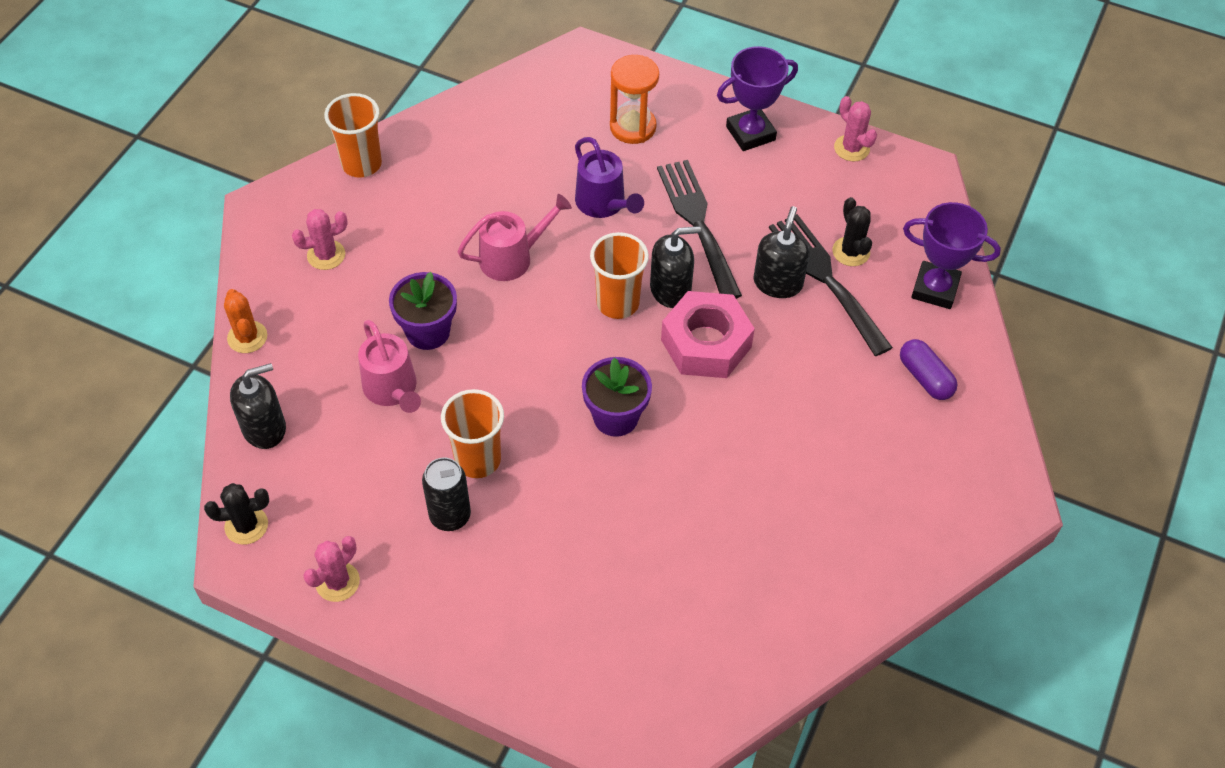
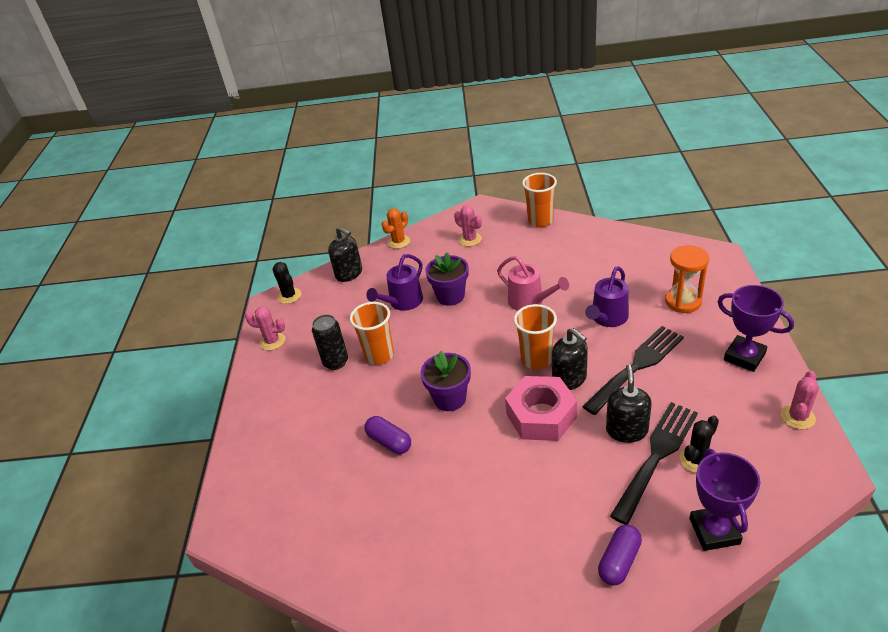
camera: 70 degrees right, 15 degrees down
pink watering can [358,320,421,413] -> purple watering can [366,254,423,311]
black soap dispenser [753,206,810,298] -> black soap dispenser turned 75 degrees counterclockwise [606,365,652,443]
none -> purple capsule [365,416,411,454]

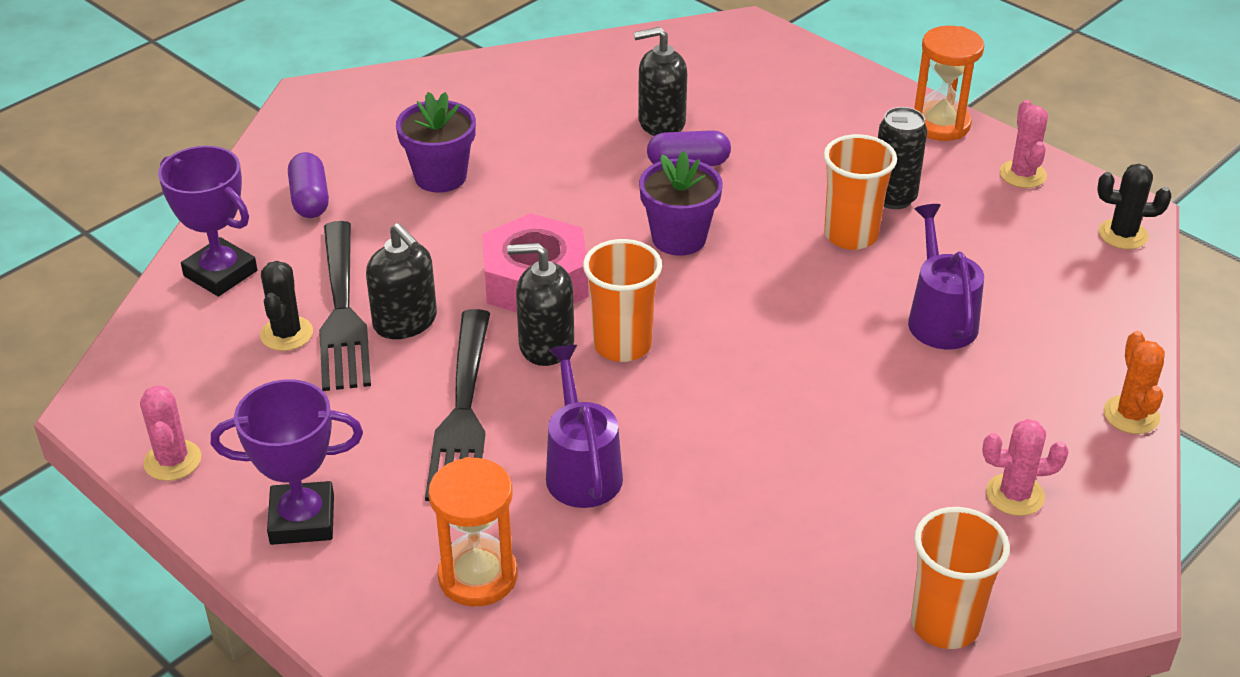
camera: 130 degrees right, 0 degrees up
pink cactus [245,306,285,350] -> pink cactus turned 60 degrees counterclockwise [999,100,1048,188]
black soap dispenser [328,226,362,282] -> black soap dispenser moved to [634,27,687,136]
purple flower pot [425,252,468,306] -> purple flower pot moved to [396,92,476,193]
pink watering can [497,256,569,311] -> none
none -> orange hourglass [914,26,984,141]

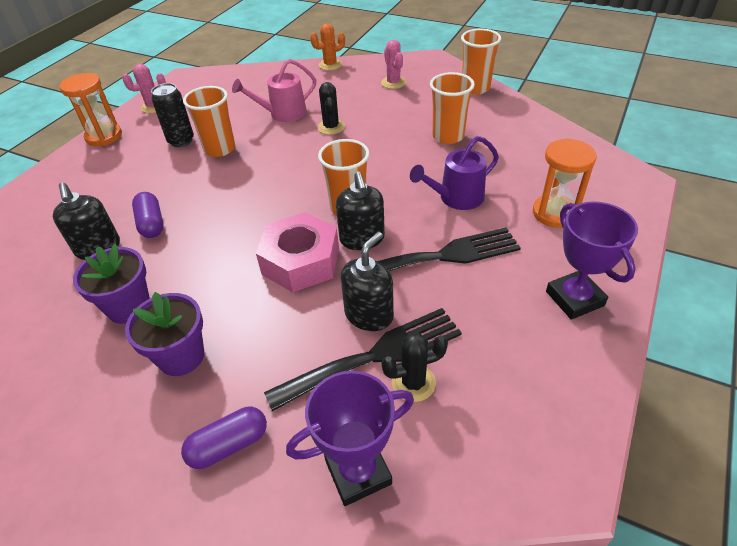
camera: 105 degrees left, 5 degrees up
pink cactus [140,385,201,481] -> none
purple trophy [158,146,257,297] -> purple trophy turned 45 degrees clockwise [286,371,414,506]
purple flower pot [639,151,723,256] -> purple flower pot moved to [73,244,150,324]
purple watering can [908,204,984,349] -> pink watering can [232,59,316,122]
black cactus [1097,164,1172,249] -> black cactus moved to [318,82,345,135]
none -> orange cup [430,72,475,144]

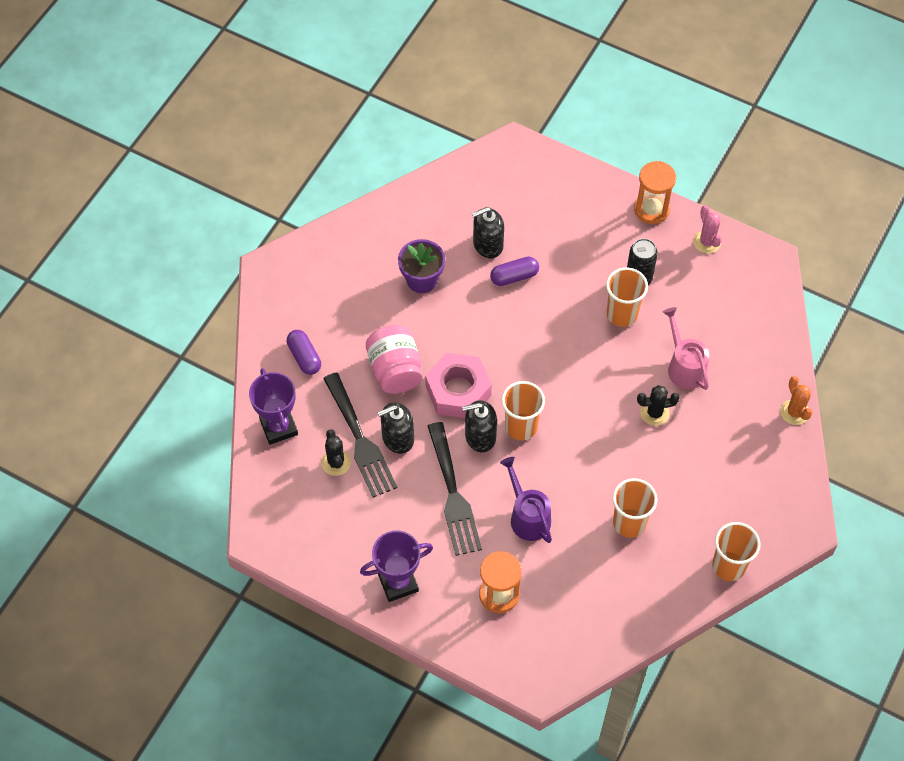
camera: 90 degrees right, 15 degrees up
purple flower pot [125,292,204,376] -> none
black soap dispenser [341,232,394,331] -> black soap dispenser turned 120 degrees clockwise [378,403,414,454]
pink cactus [381,40,406,89] -> none
none -> pink jar [366,325,422,394]

